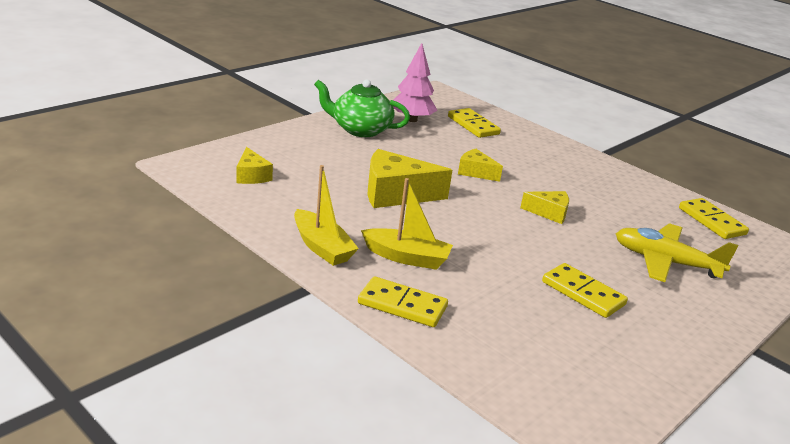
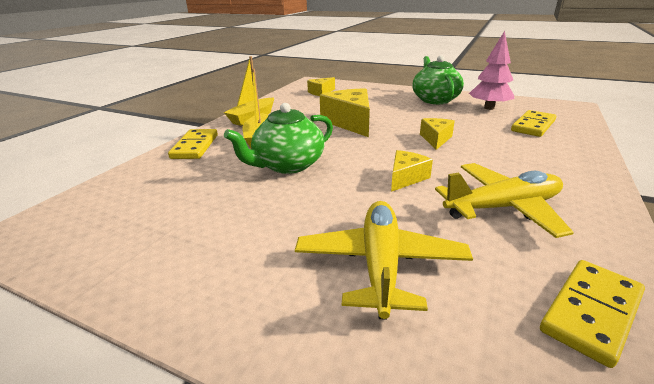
camera: 75 degrees right, 0 degrees up
yellow cheese [520,191,569,224] -> yellow cheese turned 135 degrees counterclockwise [391,150,433,192]
yellow domino [542,263,628,318] -> none
none -> green teapot [224,103,333,174]
none -> yellow plane [435,163,574,238]

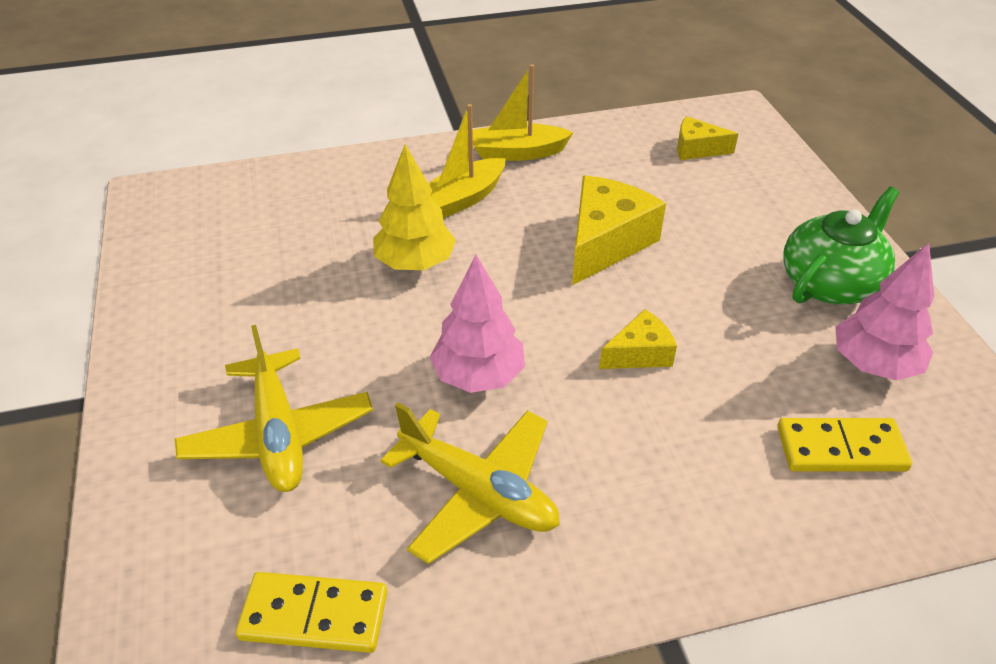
camera: 50 degrees right, 15 degrees up
yellow domino [168,129,218,159] -> none
green teapot [224,103,333,174] -> yellow tree [373,144,456,270]
yellow plane [295,201,473,320] -> yellow plane turned 105 degrees clockwise [175,325,373,492]
yellow cheese [391,150,433,192] -> pink tree [429,254,525,393]

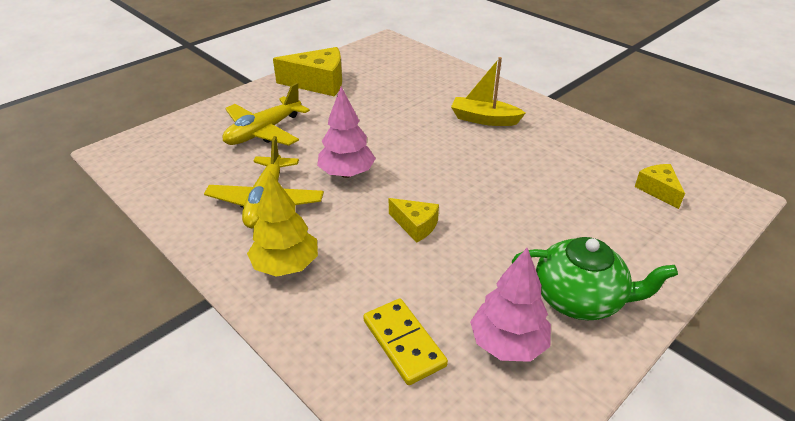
camera: 60 degrees right, 5 degrees down
yellow domino [236,572,387,653] -> none
yellow tree [373,144,456,270] -> yellow tree moved to [247,172,318,277]
yellow boat [473,64,574,161] -> none
yellow cheese [572,176,666,285] -> yellow cheese moved to [273,47,342,96]

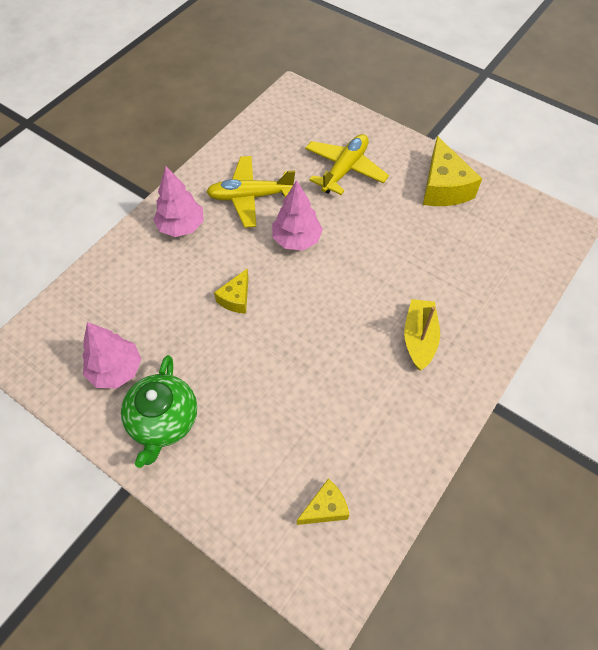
camera: 80 degrees right, 20 degrees up
yellow plane [223,83,310,146] -> yellow plane turned 90 degrees clockwise [305,134,389,195]
yellow tree [247,172,318,277] -> pink tree [153,166,204,237]
yellow domino [363,299,448,385] -> none

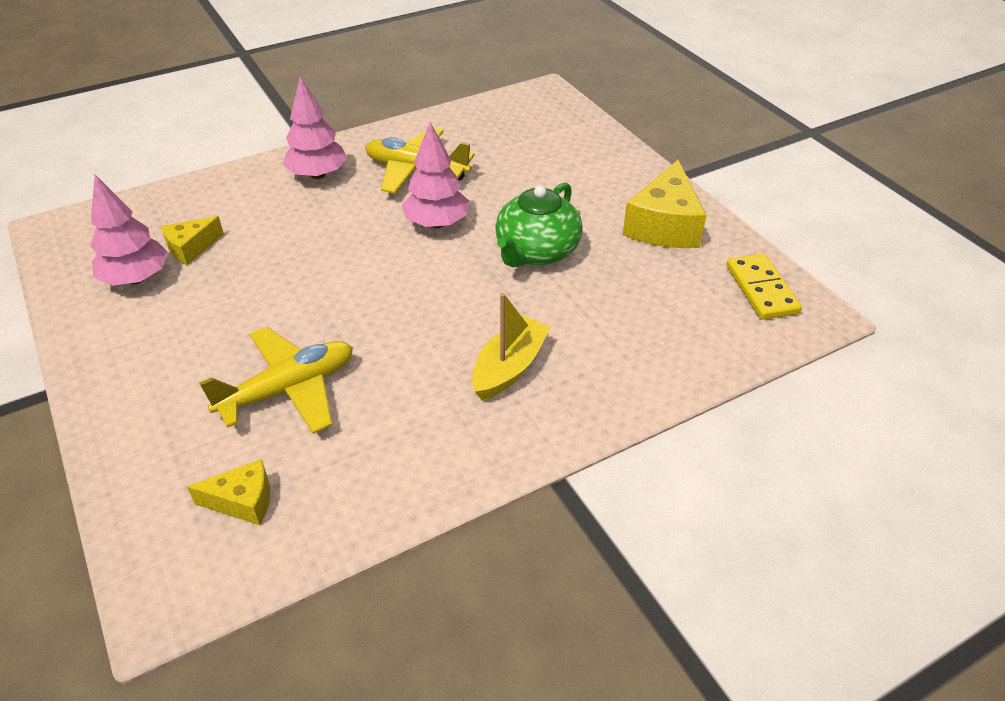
camera: 25 degrees right, 15 degrees down
green teapot [121,355,197,468] -> green teapot moved to [495,182,583,267]
yellow cheese [214,269,249,314] -> yellow cheese moved to [161,216,224,265]
yellow plane [305,134,389,195] -> yellow plane moved to [199,327,353,434]
none -> yellow domino [726,253,802,320]

